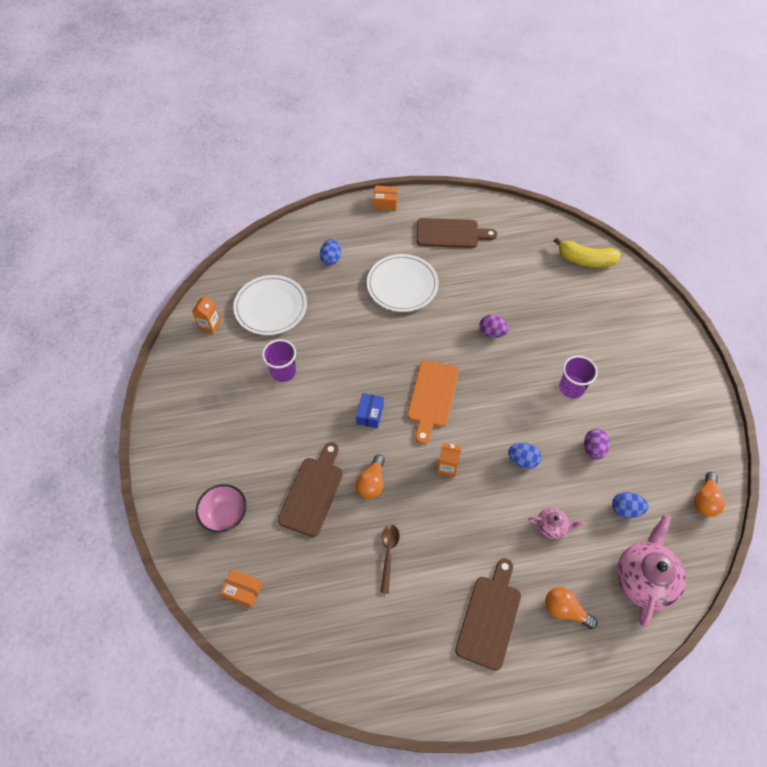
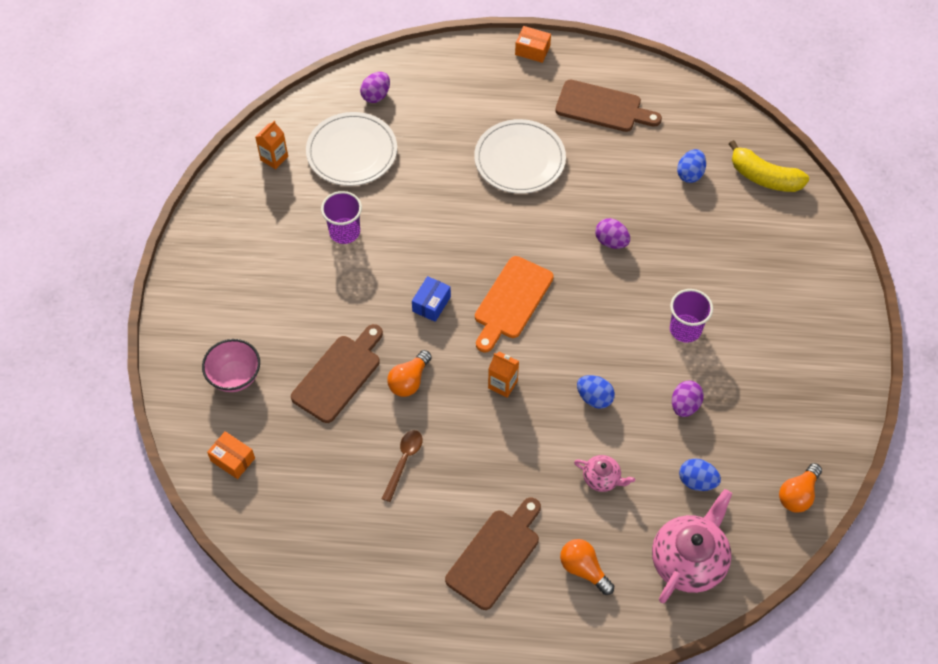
camera: 15 degrees right, 0 degrees up
blue egg [320,239,341,265] -> blue egg moved to [677,149,706,183]
none -> purple egg [360,72,390,103]

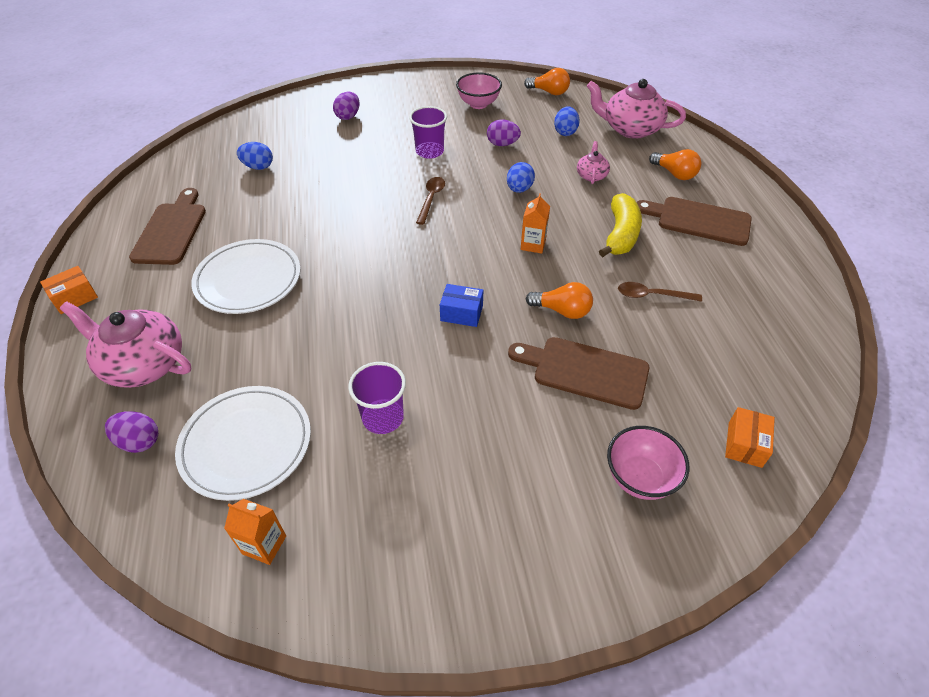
camera: 105 degrees left, 10 degrees down
orange cutting board [475,256,554,353] -> none
orange box [515,26,551,63] -> orange box turned 45 degrees clockwise [40,266,98,314]
orange light bulb [560,539,614,595] -> orange light bulb turned 75 degrees counterclockwise [649,149,701,180]
purple egg [595,218,630,249] -> purple egg moved to [333,92,360,120]
yellow banana [729,140,809,192] -> yellow banana moved to [599,193,642,257]
none -> pink teapot [60,301,191,388]
none -> brown spoon [416,177,445,225]
none -> pink bowl [456,72,502,109]

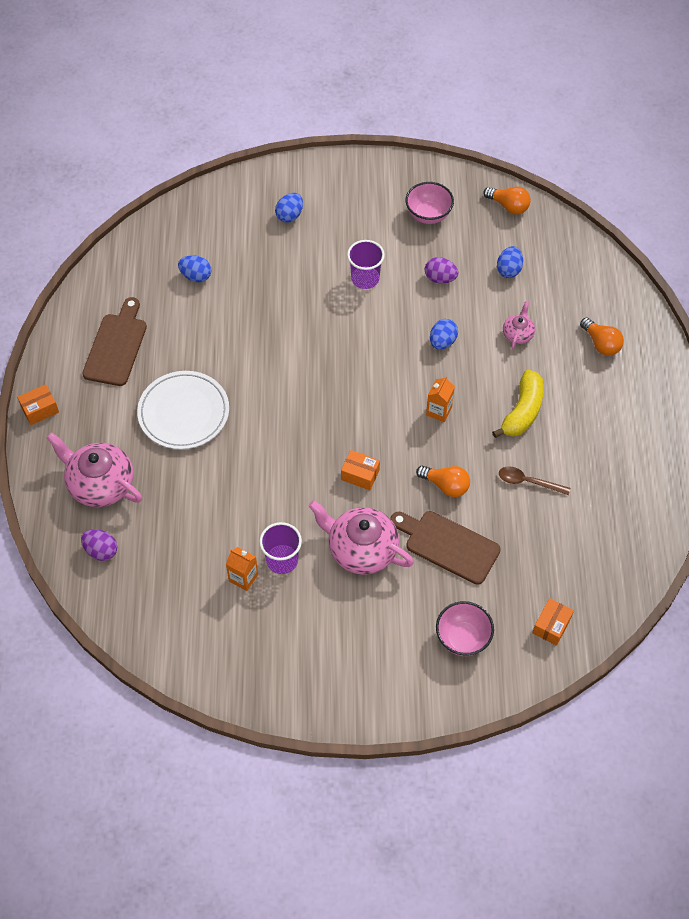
camera: 10 degrees right, 10 degrees up
white plate [175,386,311,501] -> none
orange carton [224,499,286,565] -> orange carton moved to [226,547,258,591]
purple egg [333,92,360,120] -> blue egg [275,193,303,223]
brown spoon [416,177,445,225] -> none
blue box [440,284,483,327] -> orange box [341,450,380,490]
pink teapot [587,79,686,139] -> pink teapot moved to [309,500,414,575]
brown cutting board [637,197,752,246] -> none

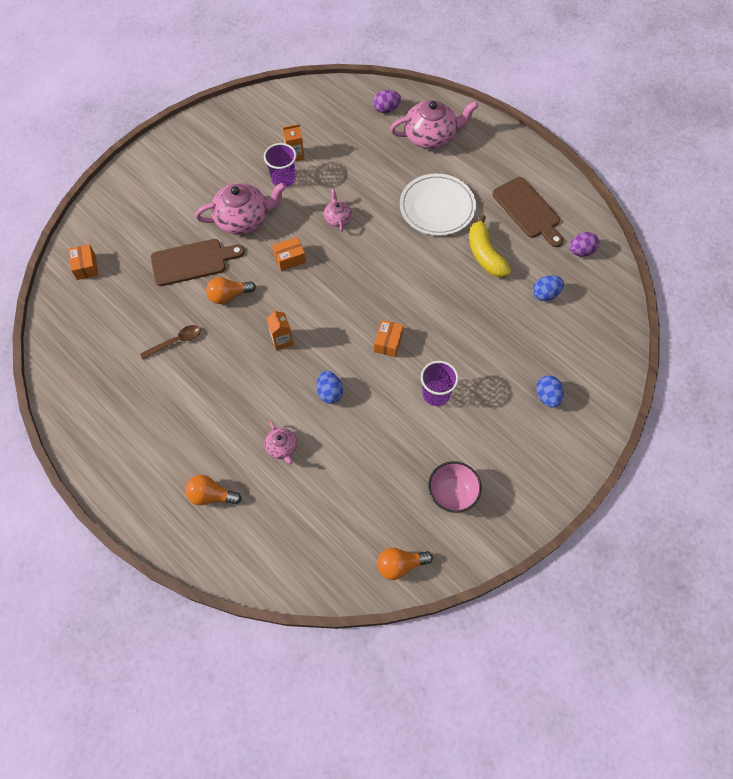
camera: 135 degrees right, 5 degrees up
orange box [17,384,59,425] -> orange box moved to [374,320,403,357]
purple egg [425,257,459,284] -> purple egg moved to [569,232,599,257]
pink bowl [436,601,494,656] -> none
yellow banana [492,370,544,438] -> yellow banana moved to [469,214,511,278]
blue egg [497,246,523,278] -> none
none -> pink teapot [324,189,352,232]

